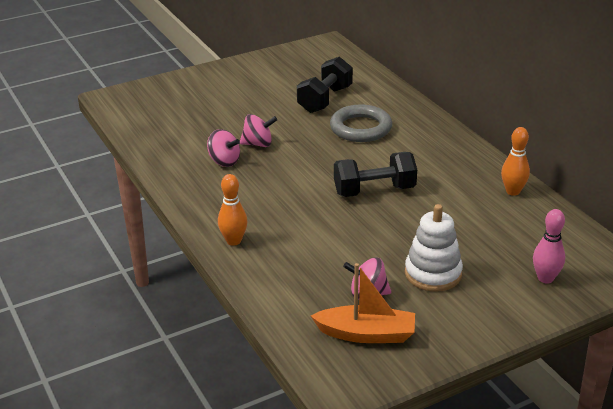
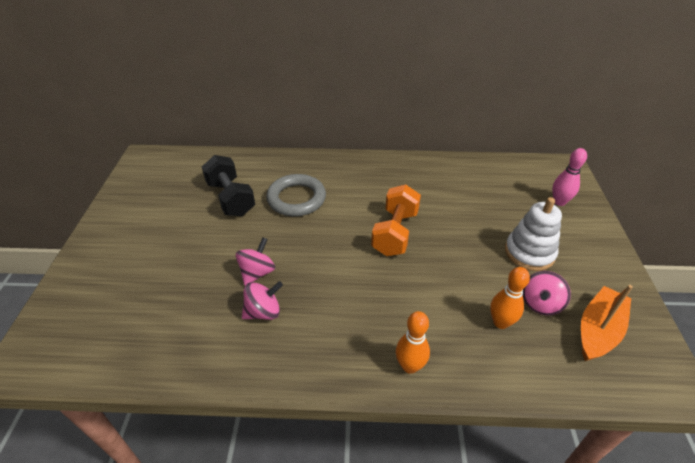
camera: 60 degrees left, 10 degrees up
black dumbbell [334,152,417,197] -> orange dumbbell [371,184,421,256]
orange bowling pin [501,127,530,196] -> orange bowling pin moved to [490,267,530,329]

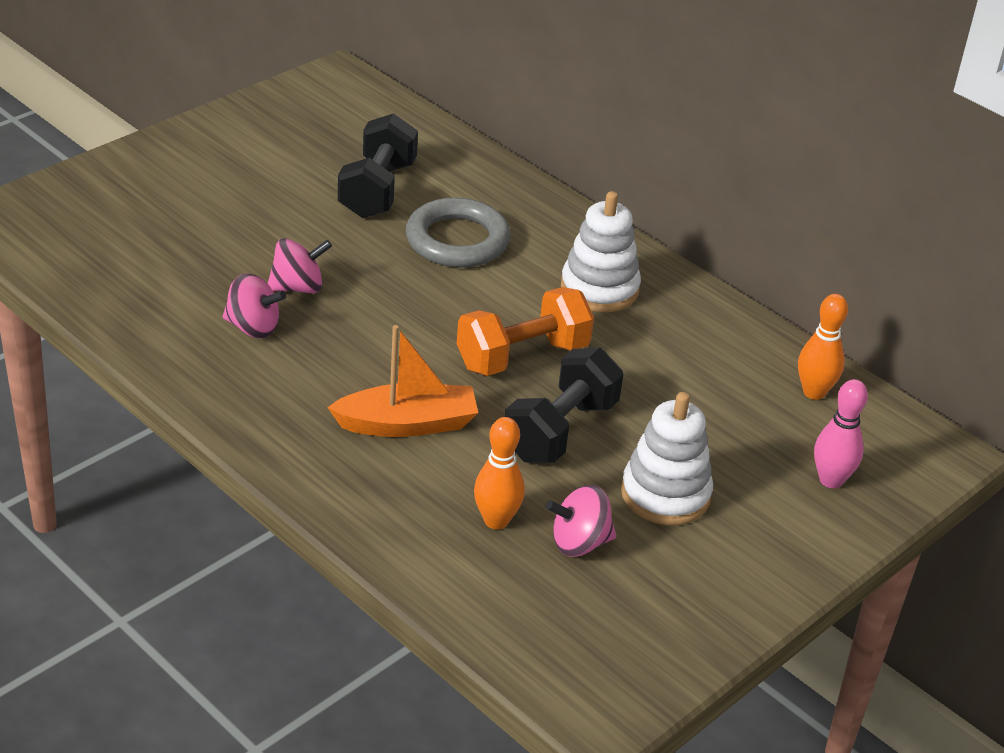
camera: 40 degrees right, 5 degrees down
orange bowling pin [396,311,430,374] -> orange bowling pin moved to [798,294,848,400]
orange boat [581,285,633,361] -> orange boat moved to [327,325,478,437]
none -> black dumbbell [505,348,624,463]
none -> white stacking toy [561,191,641,312]

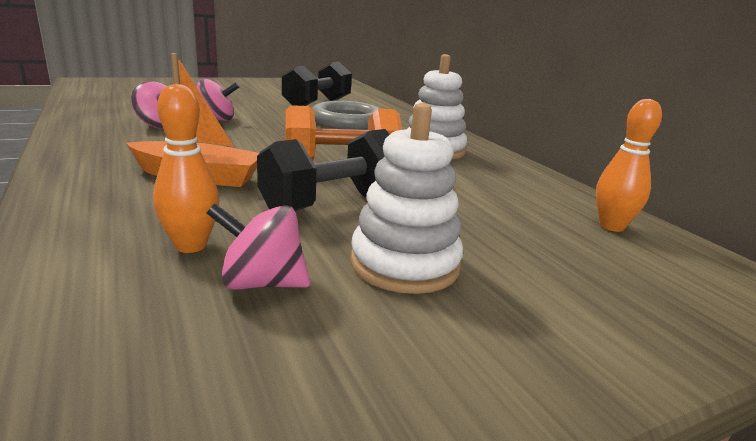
camera: 20 degrees right, 15 degrees down
pink bowling pin [814,379,868,488] -> none

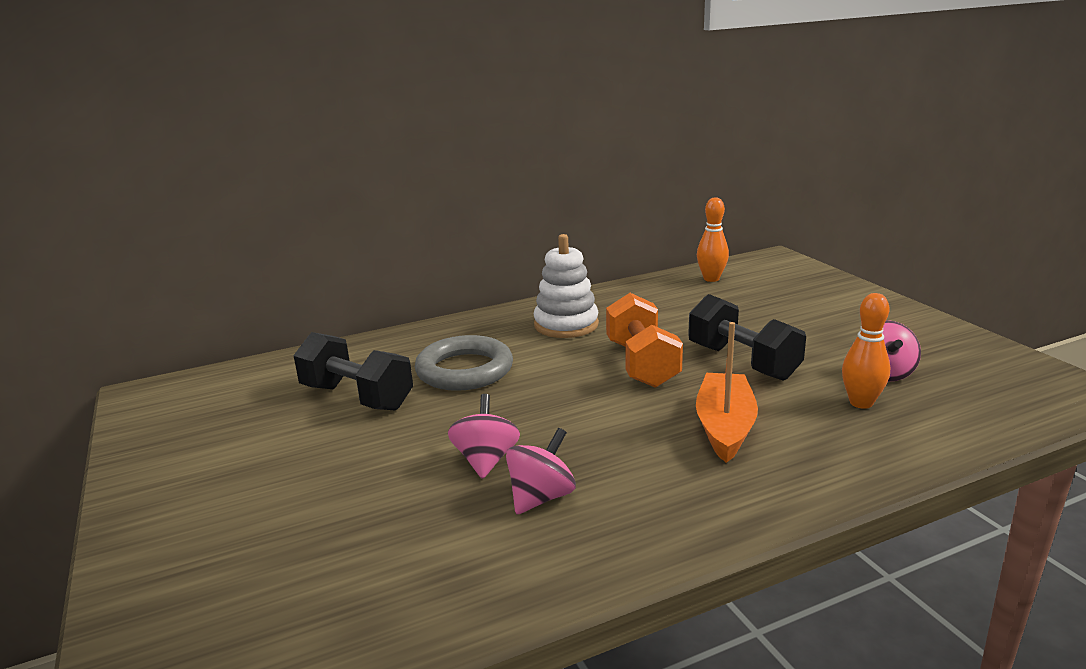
camera: 85 degrees left, 0 degrees up
white stacking toy [350,103,463,294] -> none

